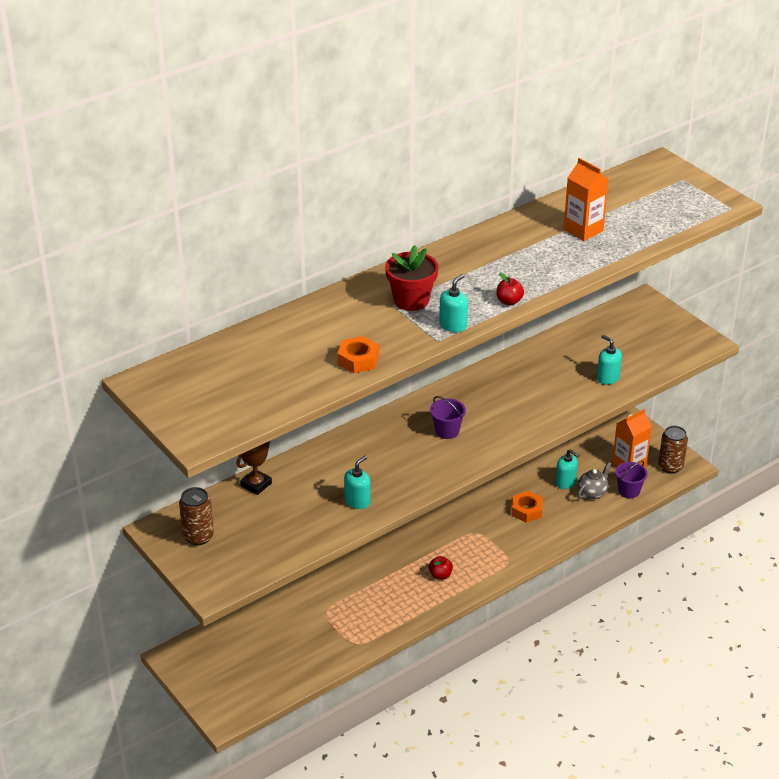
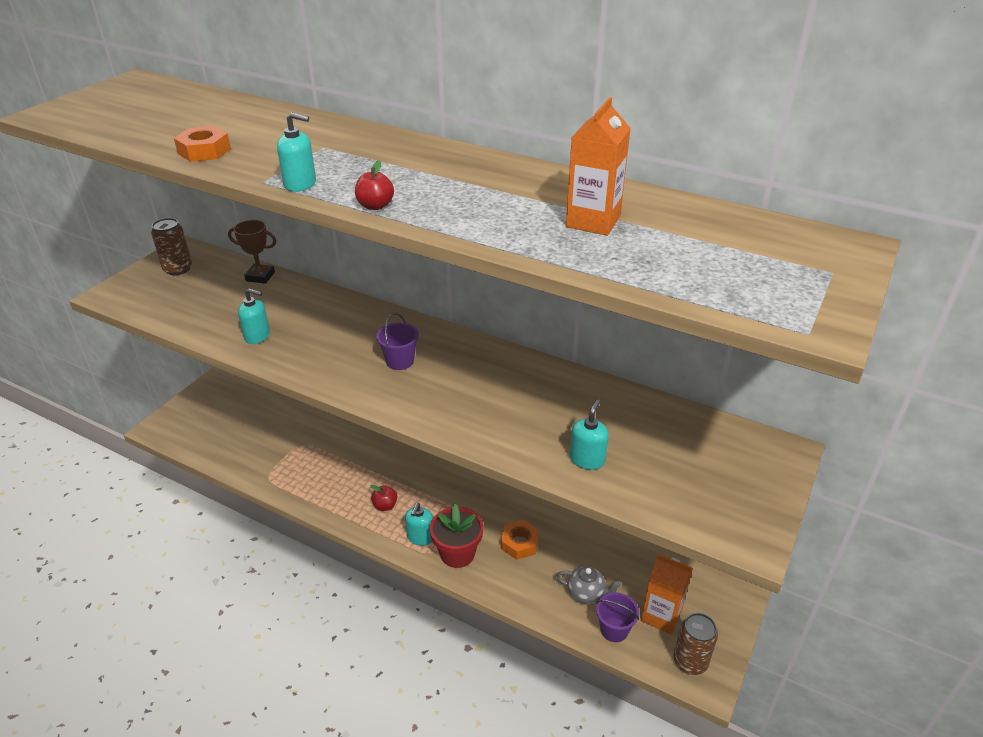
camera: 65 degrees right, 0 degrees up
red flower pot [385,245,438,311] -> red flower pot moved to [430,504,483,568]
turquoise soap dispenser [555,449,579,489] -> turquoise soap dispenser moved to [405,503,433,546]

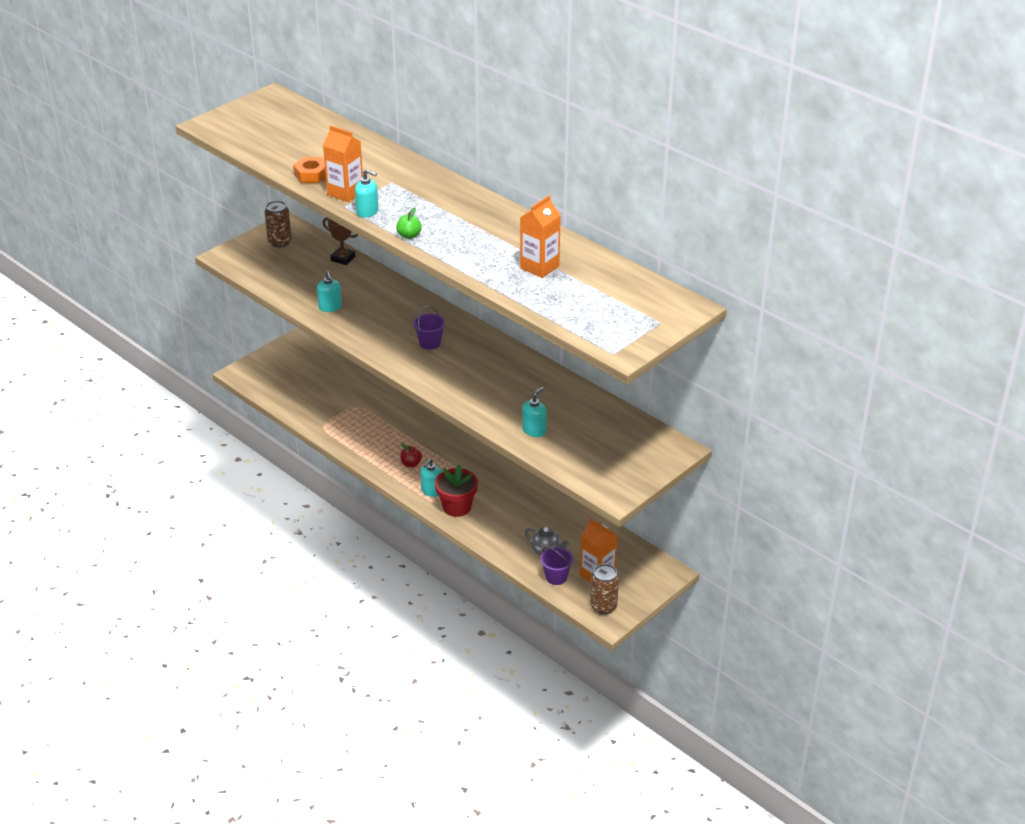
camera: 15 degrees right, 0 degrees up
turquoise soap dispenser [238,288,270,344] -> turquoise soap dispenser turned 45 degrees clockwise [317,271,342,312]
red apple [355,160,394,210] -> green apple [396,207,422,239]
orange nut [501,520,539,560] -> none
none -> orange carton [323,125,363,202]

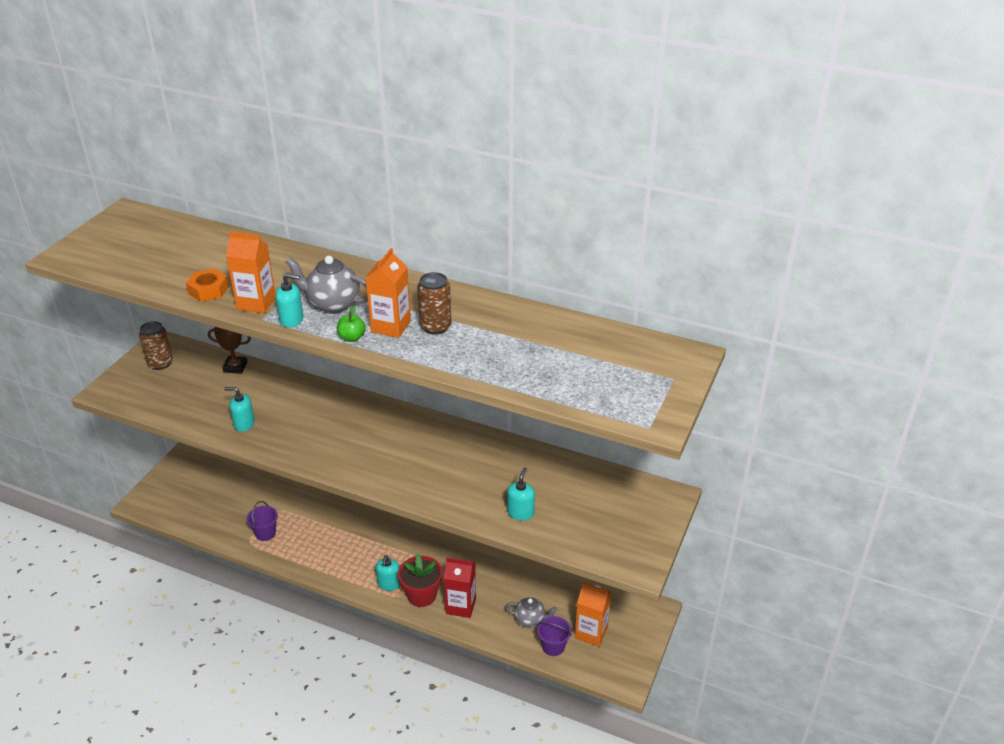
camera: 20 degrees left, 0 degrees up
turquoise soap dispenser [317,271,342,312] -> turquoise soap dispenser turned 135 degrees clockwise [224,387,255,432]
red apple [400,443,422,467] -> none
purple bucket [413,306,446,350] -> purple bucket moved to [247,501,278,541]
orange carton [520,195,561,278] -> orange carton moved to [366,248,411,338]
brown can [590,564,619,614] -> brown can moved to [417,272,452,335]
none -> grey teapot [286,256,368,314]
none -> red carton [444,558,476,618]

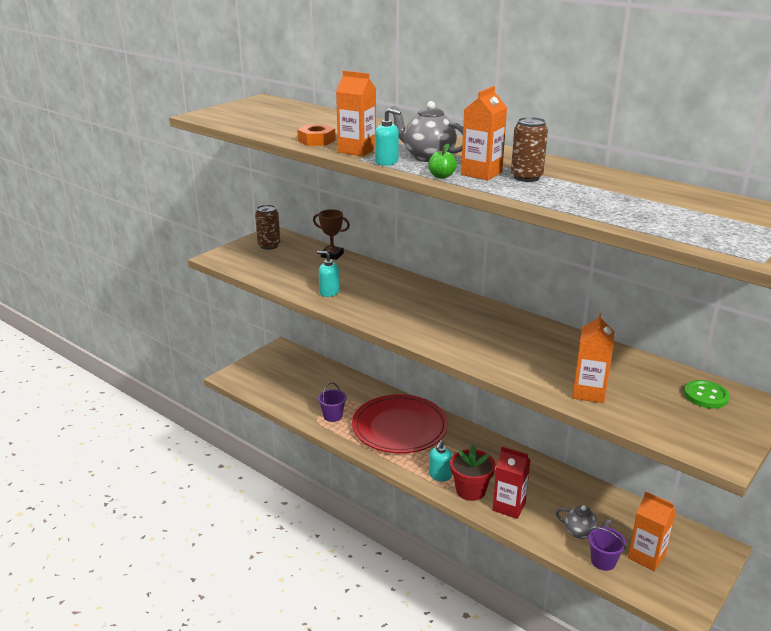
camera: 15 degrees right, 10 degrees down
turquoise soap dispenser [507,467,535,521] -> orange carton [572,313,614,403]
none -> red plate [352,394,448,453]
none -> green button [684,380,730,409]

